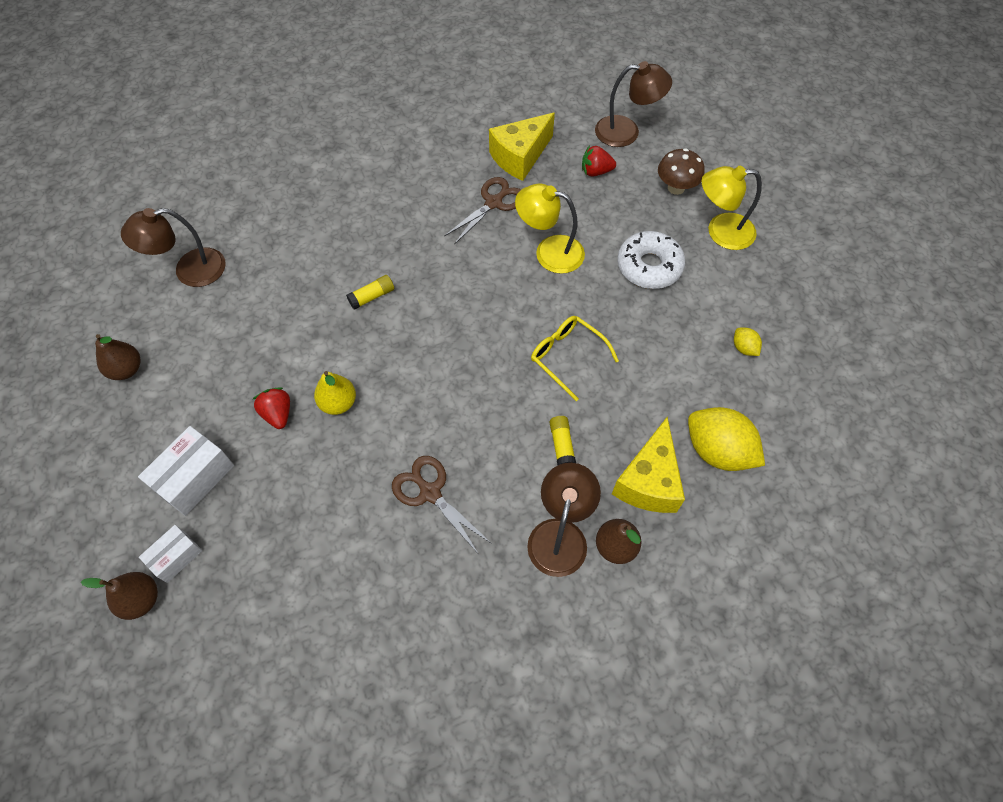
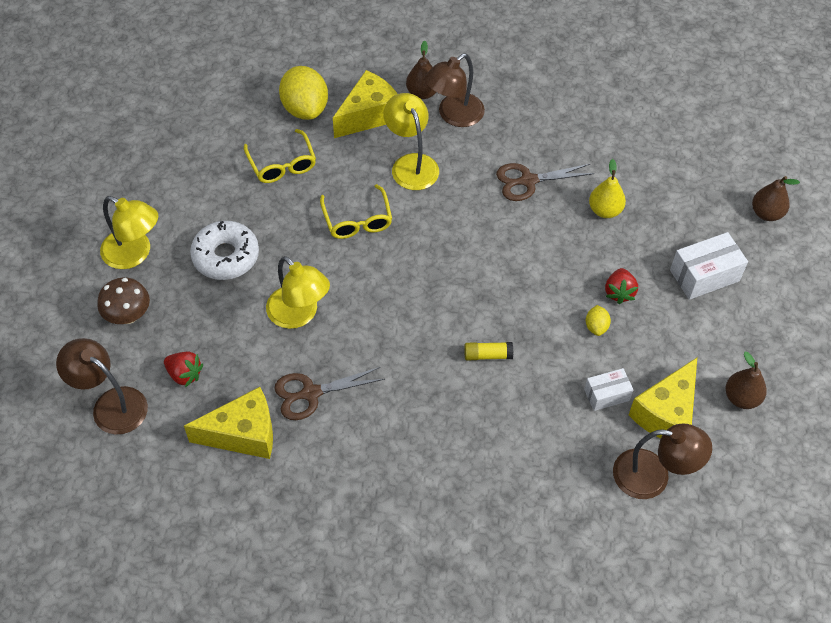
camera: 150 degrees left, 5 degrees down
white box [139,525,203,583] -> white box moved to [584,368,633,411]
yellow pear [314,371,356,415] -> yellow pear moved to [589,159,626,218]
brown scissors [392,456,492,553] -> brown scissors turned 90 degrees clockwise [496,163,595,201]
yellow glue stick [549,416,576,465] -> yellow lamp [384,93,439,190]
yellow lemon [734,328,762,356] -> yellow lemon moved to [586,305,611,336]
none -> yellow glasses [244,129,316,183]
none -> yellow cheese [629,358,697,439]

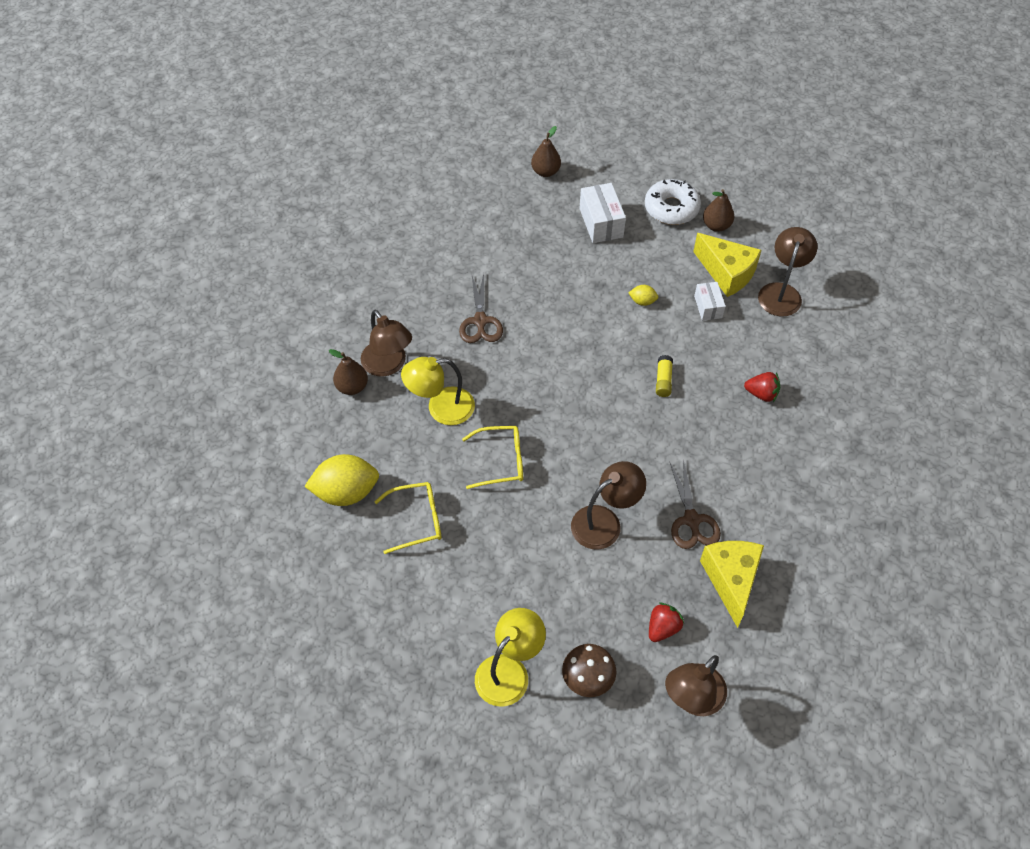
camera: 80 degrees left, 0 degrees up
white donut [190,221,259,280] -> white donut moved to [645,179,701,225]
yellow lamp [266,256,330,329] -> brown lamp [571,461,646,550]
yellow cheese [333,70,397,138] -> none
yellow pear [589,159,626,218] -> none
red strawberry [605,268,638,304] -> red strawberry moved to [744,372,780,402]

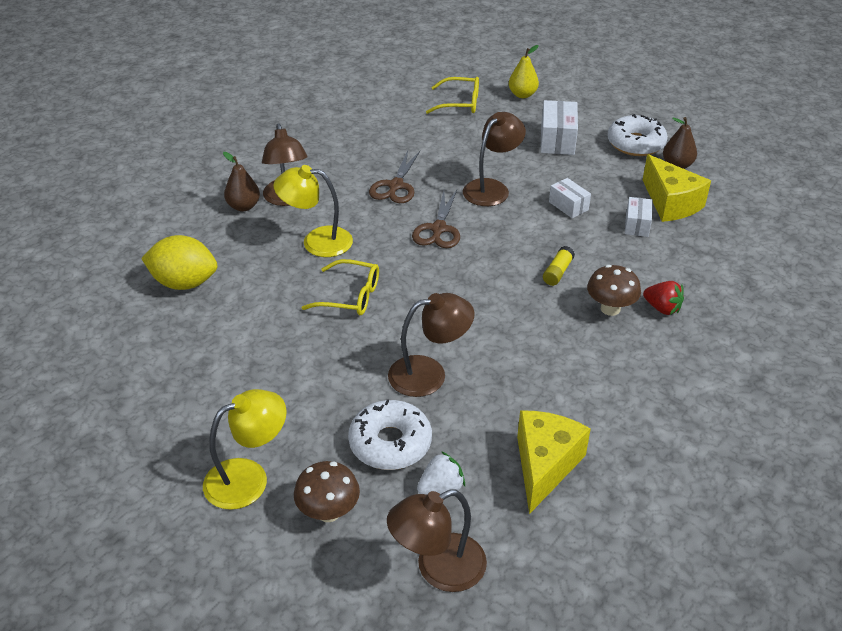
camera: 20 degrees right, 15 degrees down
yellow glasses [374,482,442,554] -> yellow glasses moved to [426,77,479,114]
brown pear [531,126,561,177] -> yellow pear [509,45,539,98]
yellow lemon [629,285,658,306] -> white box [549,178,591,218]
red strawberry [649,603,684,642] -> white strawberry [417,451,465,495]
brown scissors [669,459,721,549] -> brown scissors moved to [412,190,460,248]
brown lamp [758,227,818,317] -> brown lamp moved to [463,112,526,206]
none -> white donut [348,399,432,470]
none -> brown mushroom [587,265,641,316]

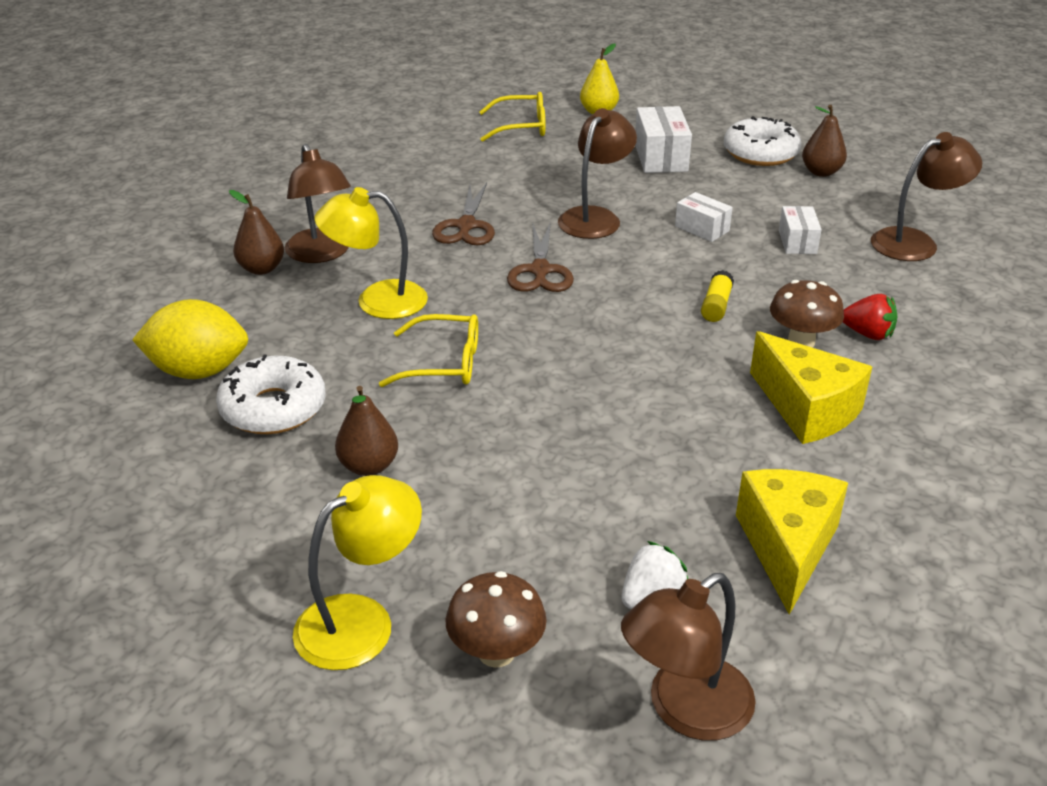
camera: 10 degrees left, 5 degrees down
white donut [348,399,432,470] -> white donut moved to [216,354,326,434]
brown lamp [388,293,474,397] -> brown lamp moved to [871,132,982,261]
yellow cheese [643,154,711,222] -> yellow cheese moved to [750,331,872,444]
none -> brown pear [335,386,398,476]

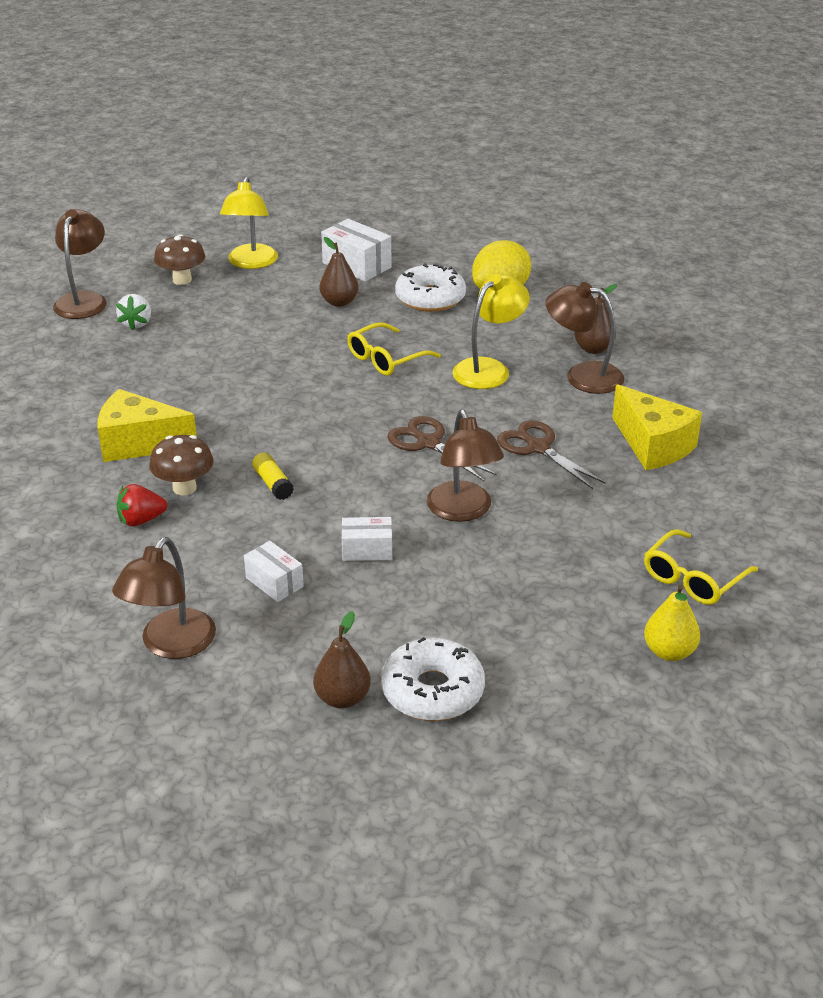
camera: 135 degrees right, 0 degrees up
white box [635,106,692,173] -> white box moved to [321,219,392,282]
yellow cheese [736,469,848,615] -> yellow cheese moved to [612,384,702,470]

